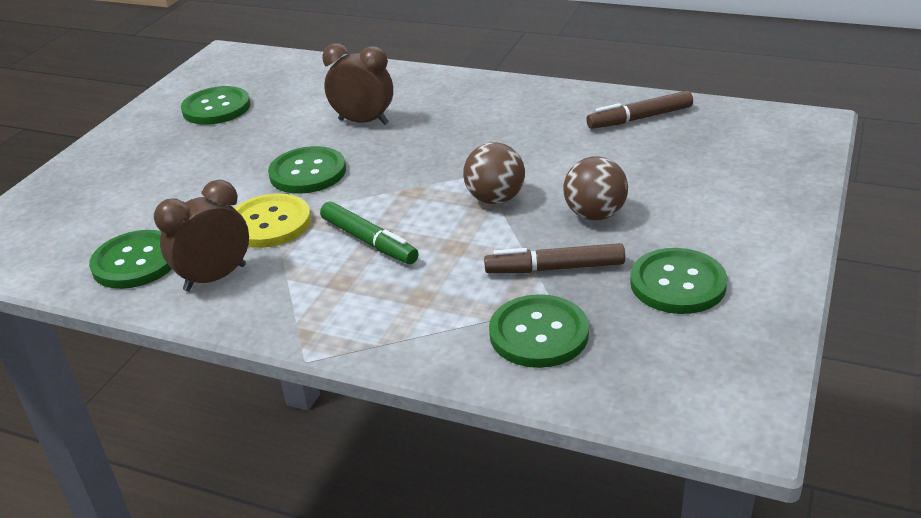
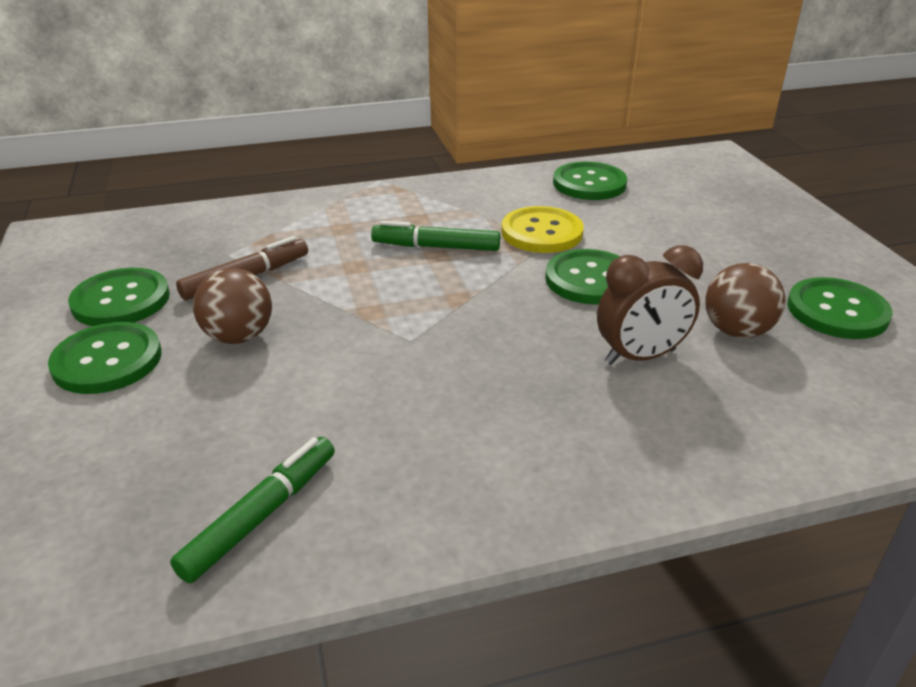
camera: 140 degrees right, 0 degrees up
brown clock [154,180,249,292] -> none
brown ball [463,142,525,204] -> brown ball moved to [705,263,785,338]
green button [489,294,589,368] -> green button moved to [48,322,162,394]
brown marker [586,91,693,129] -> green marker [170,437,335,583]

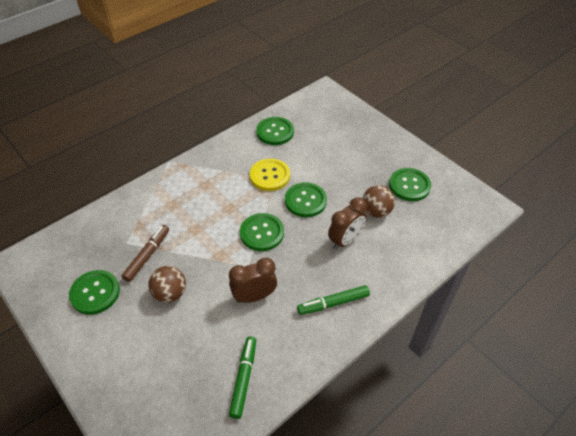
camera: 25 degrees left, 15 degrees up
green button [48,322,162,394] -> green button moved to [240,213,284,251]
green marker [371,221,500,251] -> green marker moved to [297,285,370,315]
none -> brown clock [229,258,277,303]

